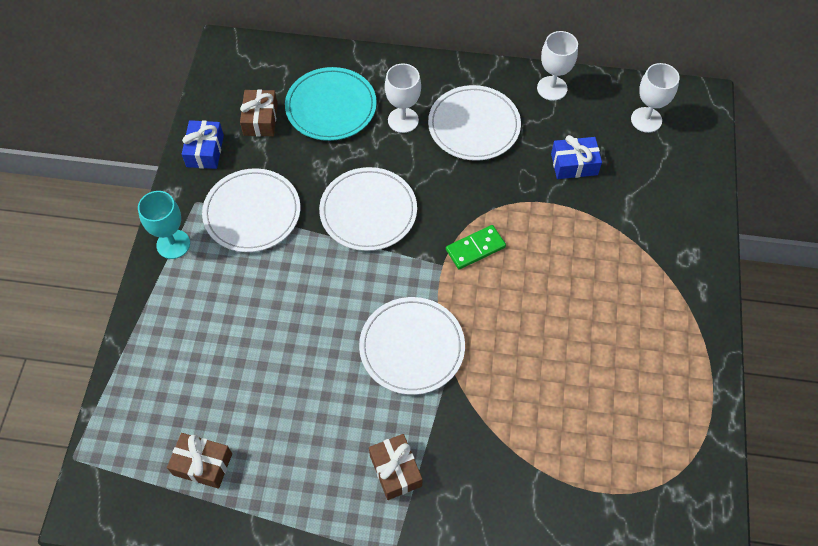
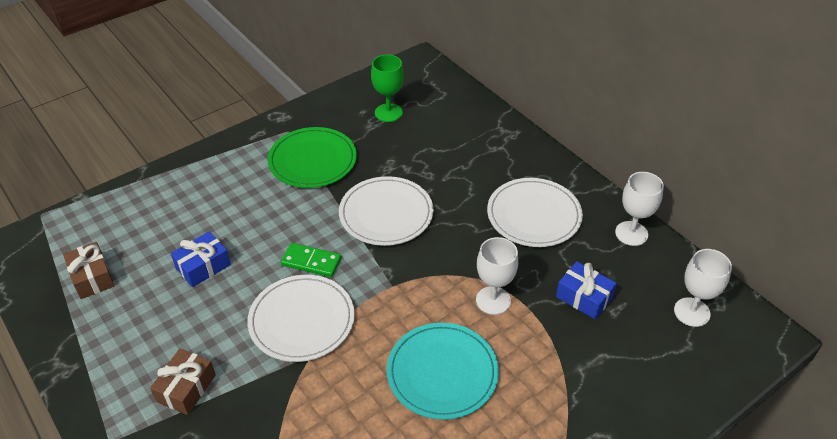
camera: 45 degrees right, 15 degrees down
turquoise goblet [138,191,190,259] -> none
blue gift [182,120,224,169] -> blue gift moved to [171,231,231,287]
white plate [202,168,300,252] -> green plate [267,127,357,188]
brown gift [240,89,278,136] -> green goblet [371,55,404,122]
turquoise plate [285,67,377,141] -> turquoise plate moved to [387,323,499,420]
white goblet [385,63,421,133] -> white goblet moved to [476,237,518,315]
green domino [446,225,506,269] -> green domino moved to [281,243,342,277]

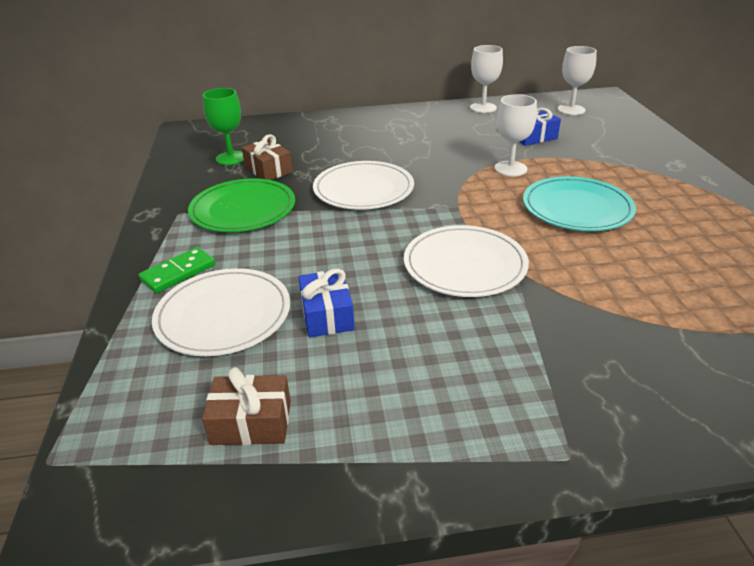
camera: 60 degrees left, 10 degrees down
brown gift [150,349,216,415] -> brown gift moved to [242,134,293,180]
green domino [281,243,342,277] -> green domino moved to [139,247,216,293]
white plate [487,178,583,247] -> white plate moved to [152,268,290,356]

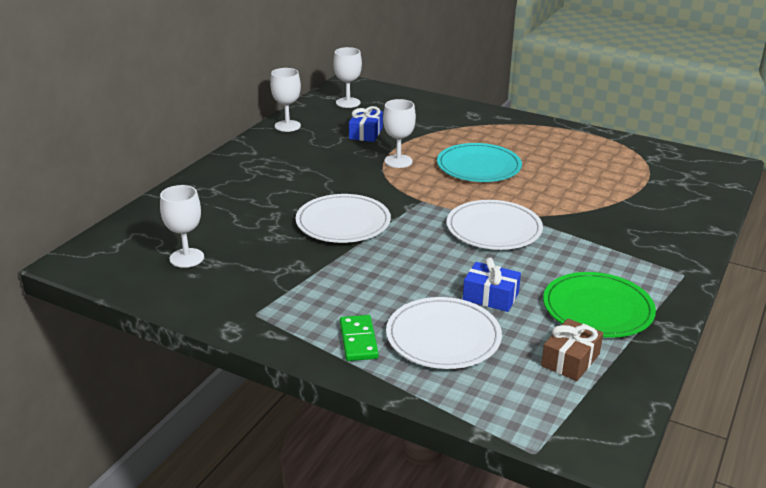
camera: 55 degrees left, 5 degrees down
green plate [188,178,295,232] -> green plate moved to [543,272,656,337]
green goblet [203,88,244,165] -> white goblet [160,185,204,268]
brown gift [242,134,293,180] -> none

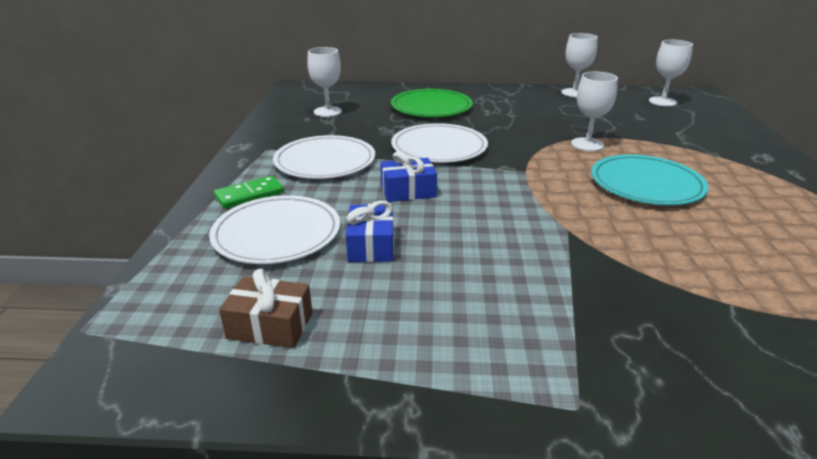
camera: 65 degrees right, 0 degrees up
blue gift [349,106,383,142] -> blue gift moved to [380,151,437,202]
white plate [447,200,543,250] -> white plate moved to [273,135,375,179]
green plate [543,272,656,337] -> green plate moved to [391,89,473,117]

